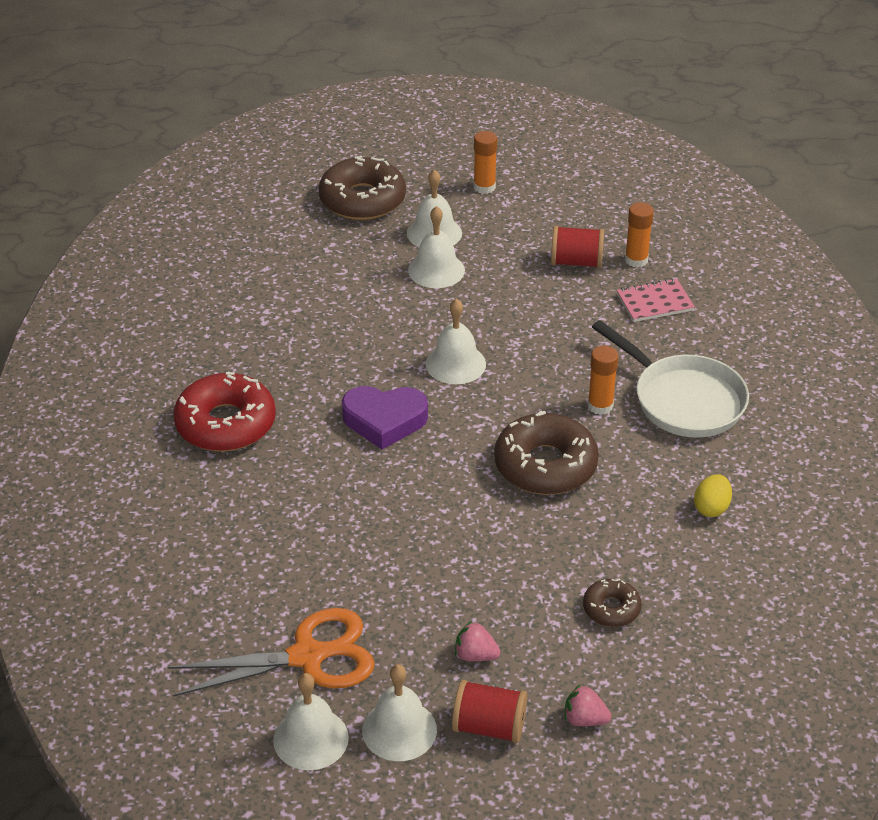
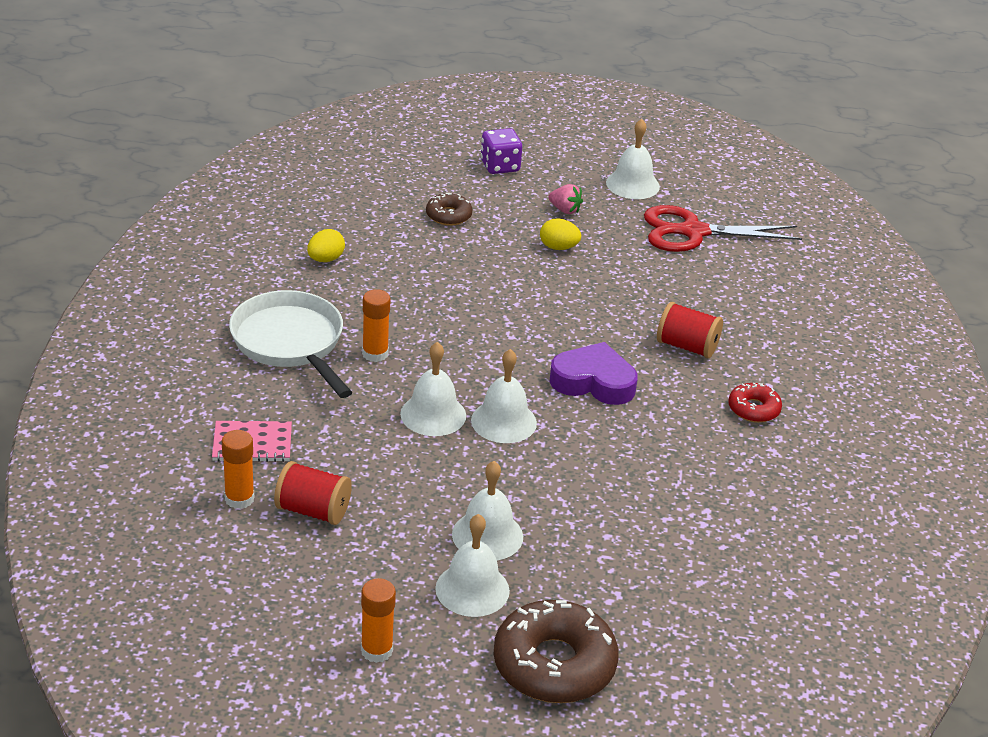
camera: 170 degrees left, 5 degrees down
orange scissors [168,608,375,697] -> red scissors [644,205,802,252]
red donut [173,372,276,452] -> red donut [728,382,782,423], size x0.52
white bell [273,673,349,770] -> white bell moved to [400,342,466,436]
red spool [452,680,527,743] -> red spool moved to [657,302,723,358]
brown donut [494,411,599,495] -> none
pink strawberry [564,684,611,726] -> purple dice [481,128,522,174]
none -> yellow egg [540,218,581,250]

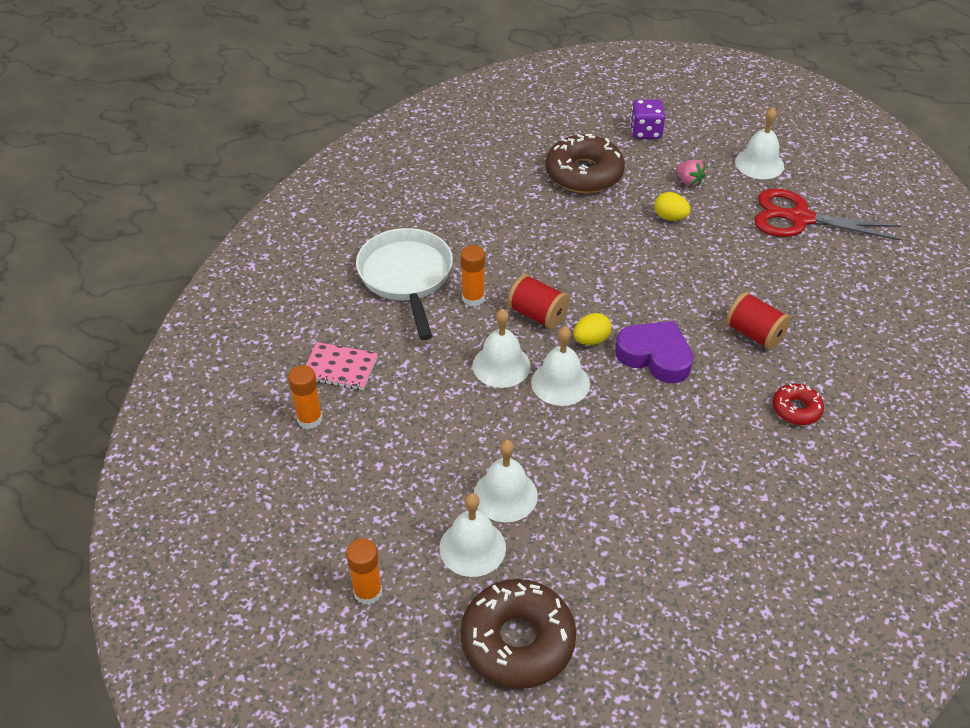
camera: 20 degrees right, 10 degrees up
red spool [274,461,352,525] -> red spool moved to [507,274,570,329]
yellow egg [307,229,345,262] -> yellow egg moved to [573,313,612,345]
brown donut [426,193,472,226] -> brown donut [546,134,625,193], size x1.94

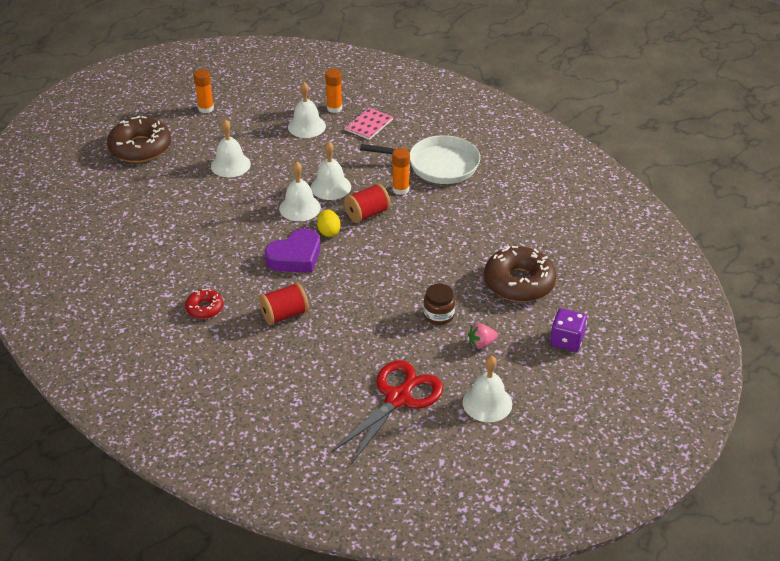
camera: 110 degrees right, 5 degrees down
white bell [439,493,506,577] -> white bell moved to [288,82,326,138]
yellow egg [654,192,691,221] -> brown jar [423,284,455,325]

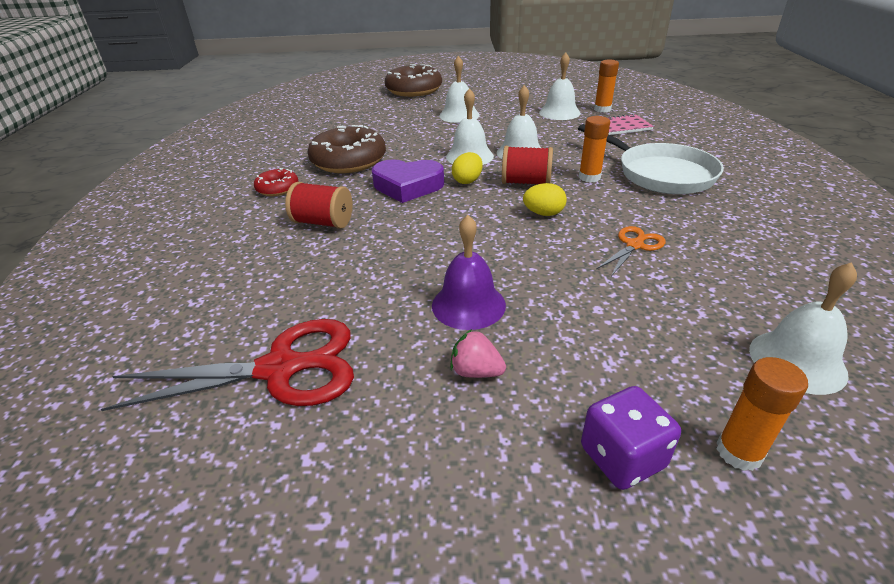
camera: 45 degrees right, 5 degrees down
orange glue stick [193,69,214,113] -> orange glue stick moved to [717,357,808,471]
brown jar [423,284,455,325] -> purple bell [432,215,506,330]
white bell [463,356,512,422] -> white bell moved to [749,262,857,395]
brown donut [484,246,557,302] -> brown donut moved to [307,125,386,173]
none -> yellow egg [523,183,567,216]
none -> orange scissors [596,226,666,276]

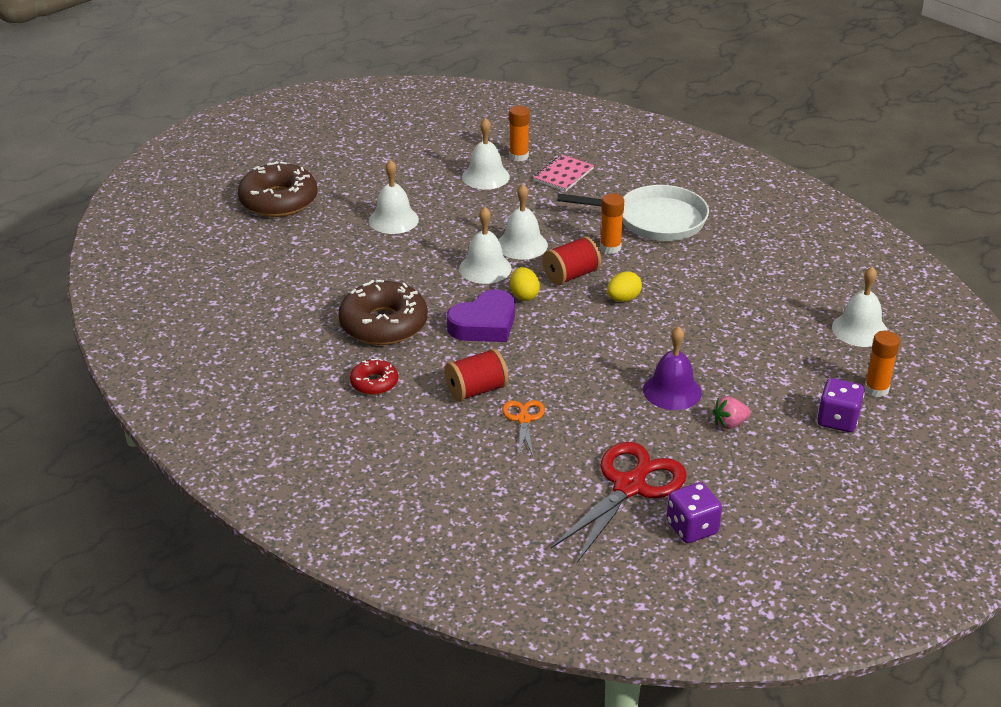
camera: 45 degrees left, 0 degrees up
orange scissors [596,226,666,276] -> orange scissors moved to [502,400,545,456]
none -> purple dice [666,482,722,543]

